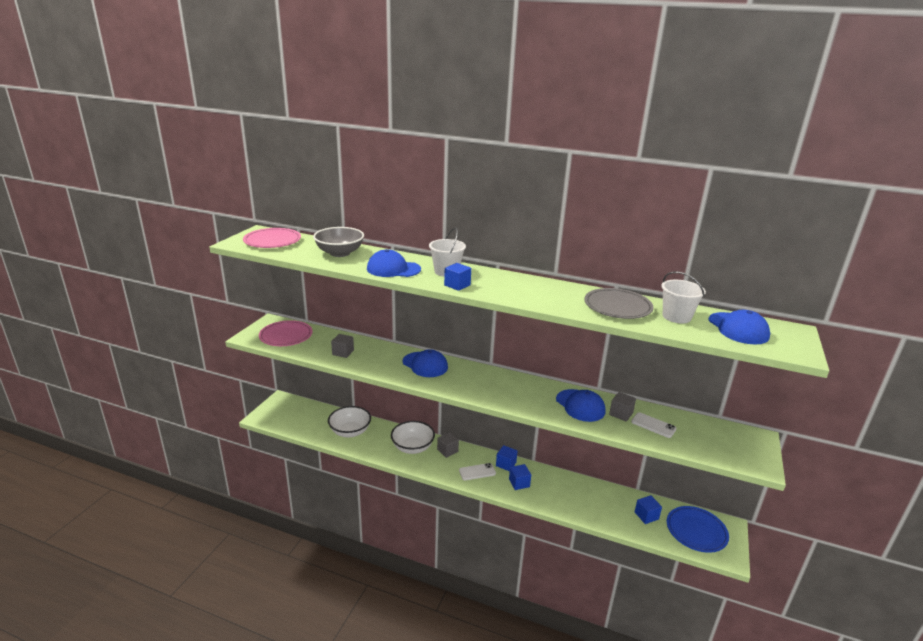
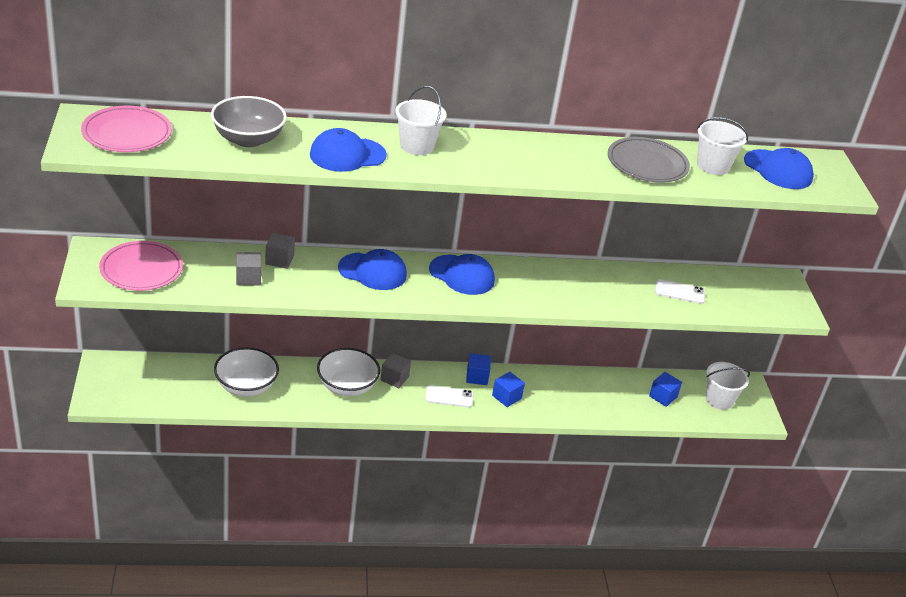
camera: 30 degrees left, 10 degrees up
blue cube [444,263,471,291] -> none
white phone [459,463,496,481] -> white phone turned 45 degrees clockwise [425,385,474,408]
blue cap [556,389,606,422] -> blue cap moved to [429,254,495,295]
grey cube [609,392,636,422] -> grey cube moved to [265,233,295,269]
blue plate [667,506,729,553] -> white bucket [706,362,750,410]

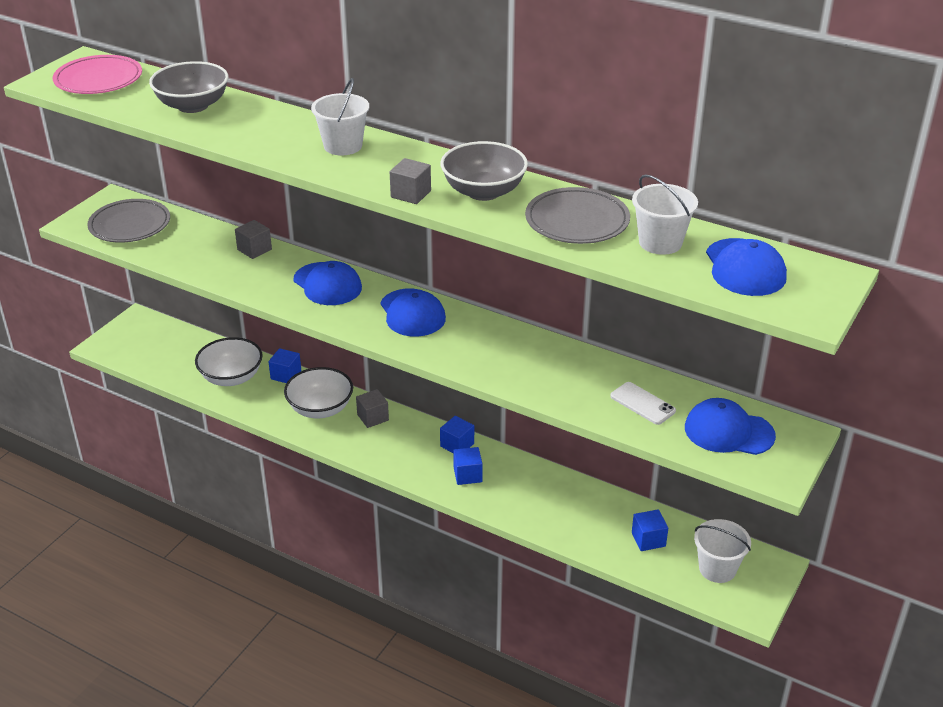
camera: 40 degrees right, 0 degrees up
pink plate [99,241,183,291] -> grey plate [87,199,170,243]
grey cube [236,252,261,286] -> grey cube moved to [390,158,431,204]
blue cap [310,128,387,172] -> blue cap moved to [685,398,776,455]
white phone [425,385,474,408] -> none
none -> blue cube [268,348,301,383]
none -> grey bowl [440,141,528,201]

